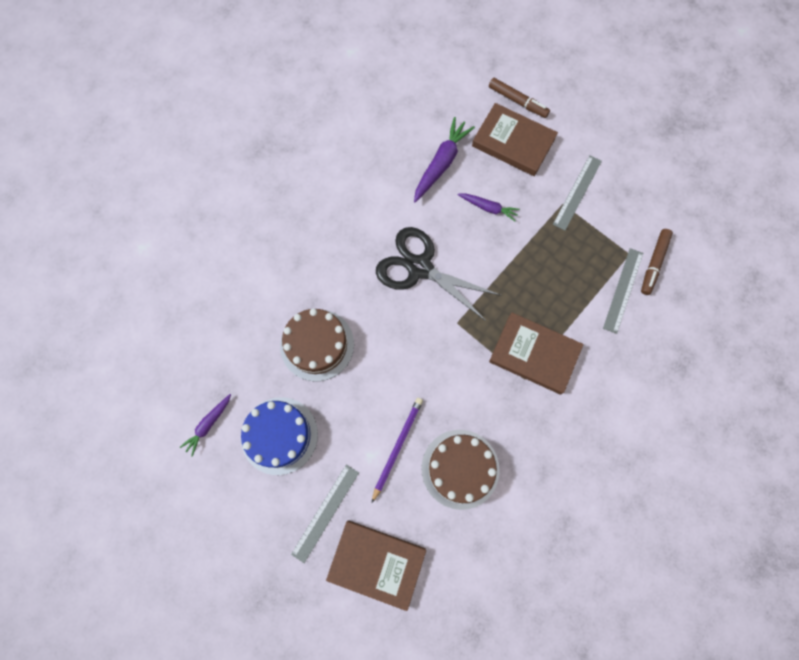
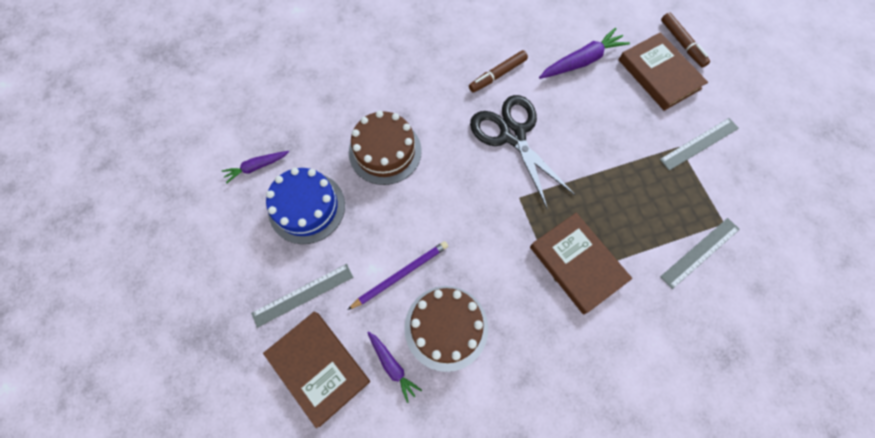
camera: 30 degrees right, 5 degrees down
purple carrot [458,193,520,221] -> purple carrot moved to [367,331,422,403]
brown marker [641,229,673,295] -> brown marker moved to [469,50,528,92]

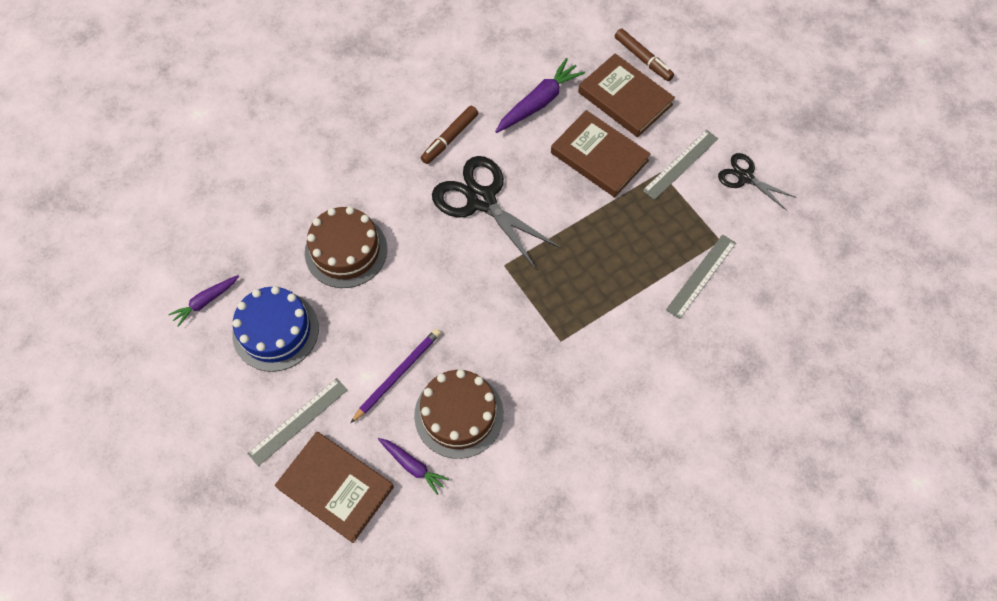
camera: 15 degrees left, 5 degrees down
brown book [530,213,632,314] -> brown book moved to [551,110,651,197]
none -> black scissors [718,153,795,211]

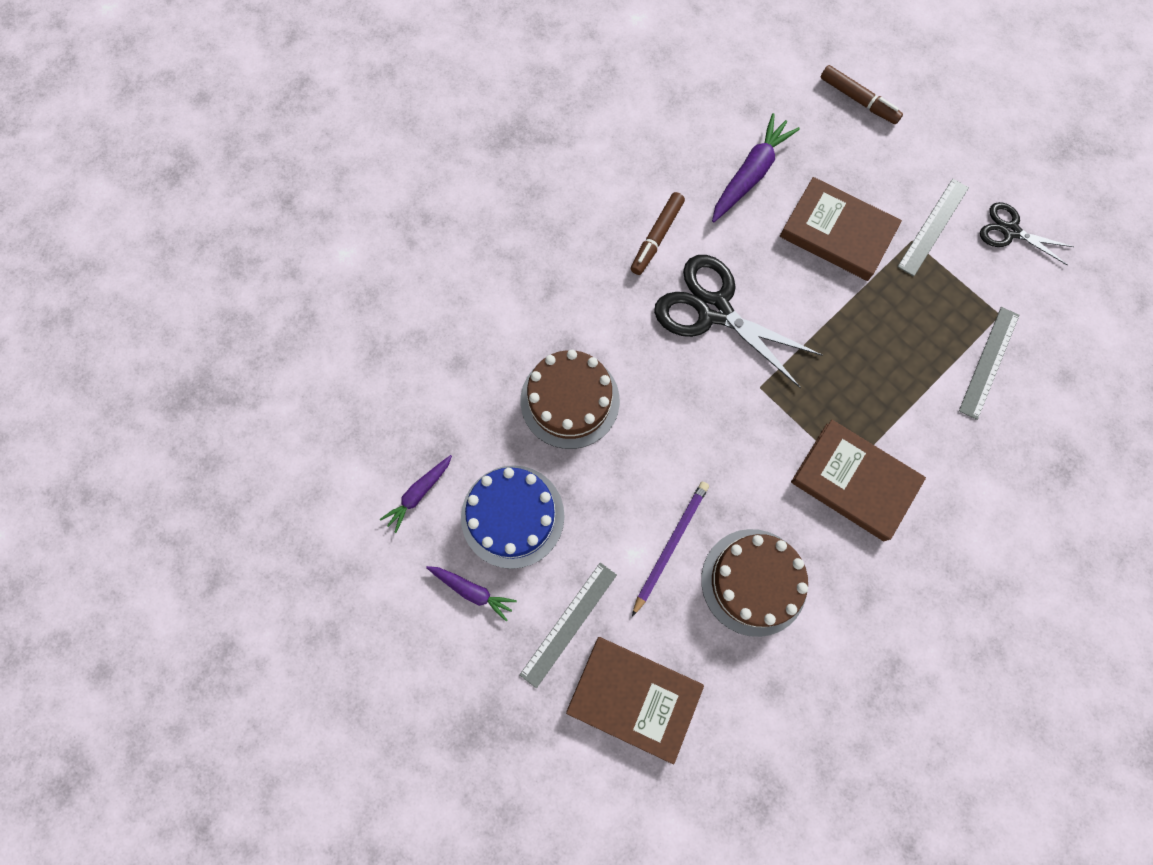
camera: 10 degrees left, 10 degrees up
purple carrot [378,438,449,495] -> purple carrot moved to [426,566,517,621]
brown book [578,53,675,137] -> brown book moved to [791,420,926,541]

